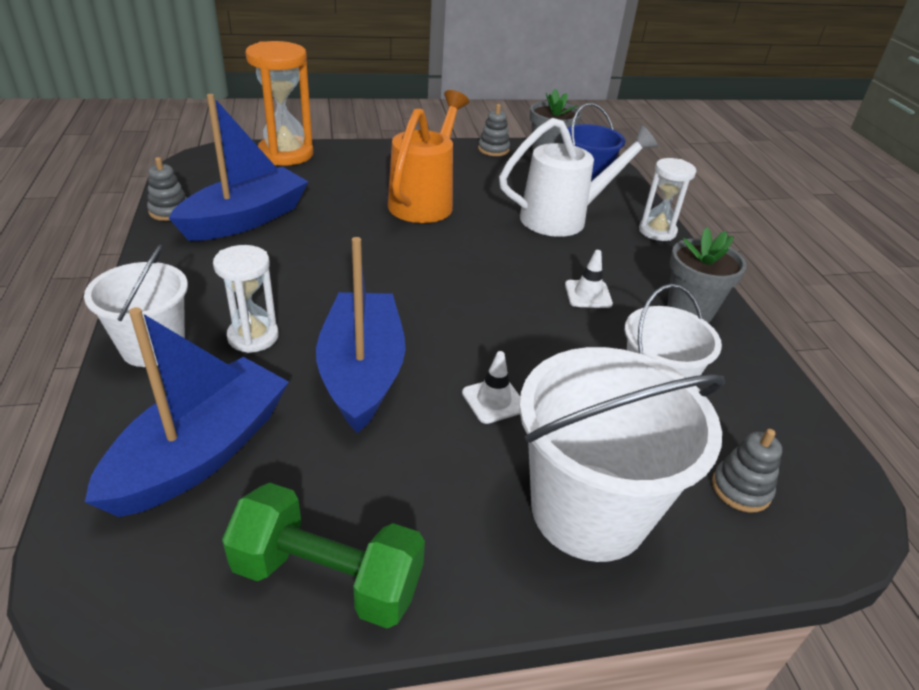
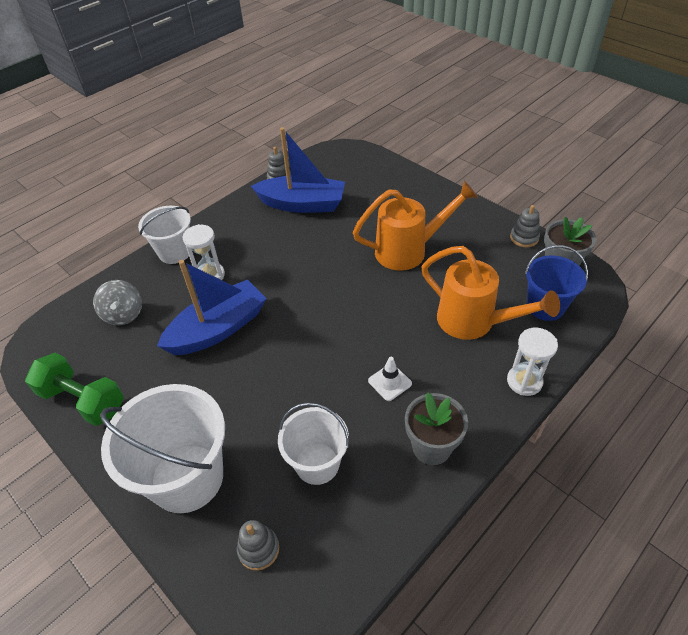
camera: 60 degrees right, 10 degrees up
blue boat [85,307,289,517] -> grey spinning top [93,280,142,325]
green dumbbell [222,483,425,628] -> green dumbbell turned 45 degrees counterclockwise [25,353,124,426]
orange hourglass [245,41,313,165] -> none
white traffic cone [462,351,520,424] -> none
white watering can [499,118,658,237] -> orange watering can [421,246,560,340]

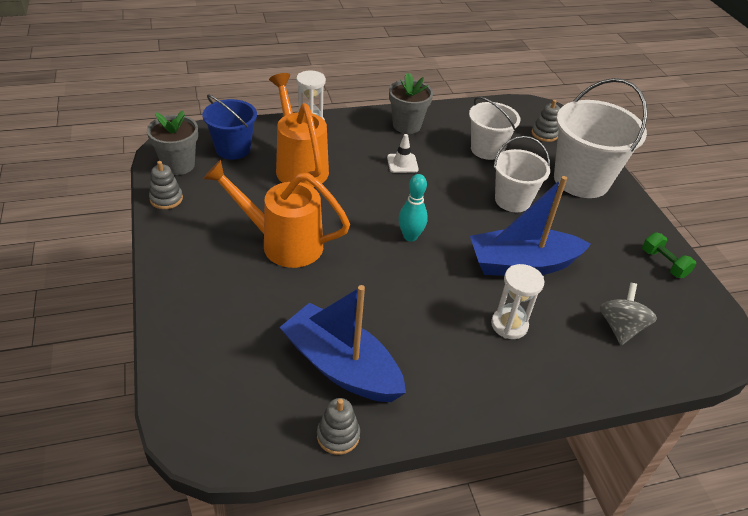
camera: 155 degrees left, 5 degrees down
green dumbbell [25,353,124,426] -> green dumbbell [642,232,696,278], size x0.57
white bucket [138,206,191,264] -> white bucket moved to [494,136,550,212]
none -> turquoise bowling pin [399,174,428,242]

